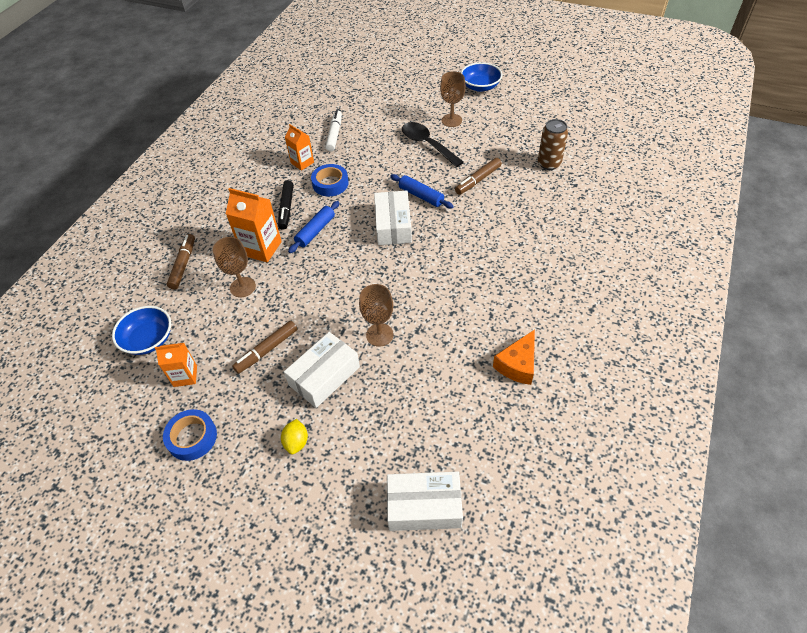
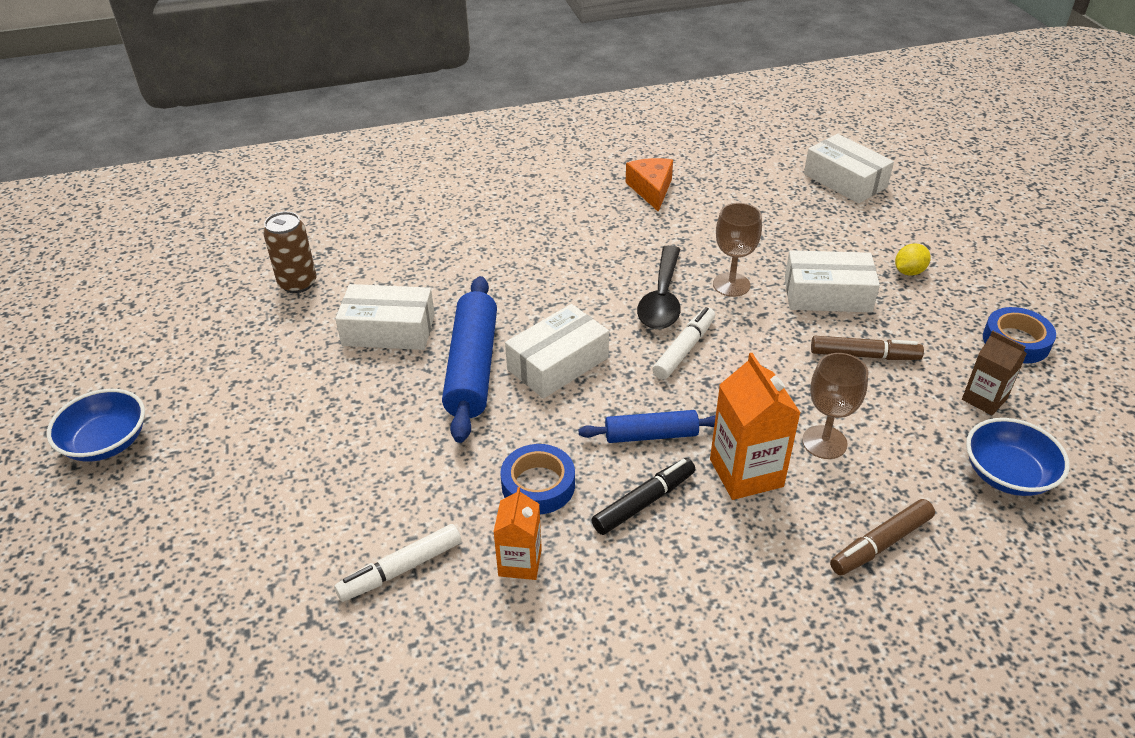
camera: 130 degrees left, 10 degrees down
orange carton [155,343,197,387] -> brown carton [962,331,1027,415]
blue rolling pin [390,174,454,209] -> blue rolling pin [442,276,497,443], size x1.72
black spoon [402,122,464,167] -> black spoon moved to [637,245,681,329]
brown goblet [440,71,466,127] -> none
brown marker [455,158,502,195] -> white box [335,284,435,350]
orange cheese [493,329,535,385] -> orange cheese turned 90 degrees counterclockwise [626,158,673,212]
none -> white marker [652,307,715,380]

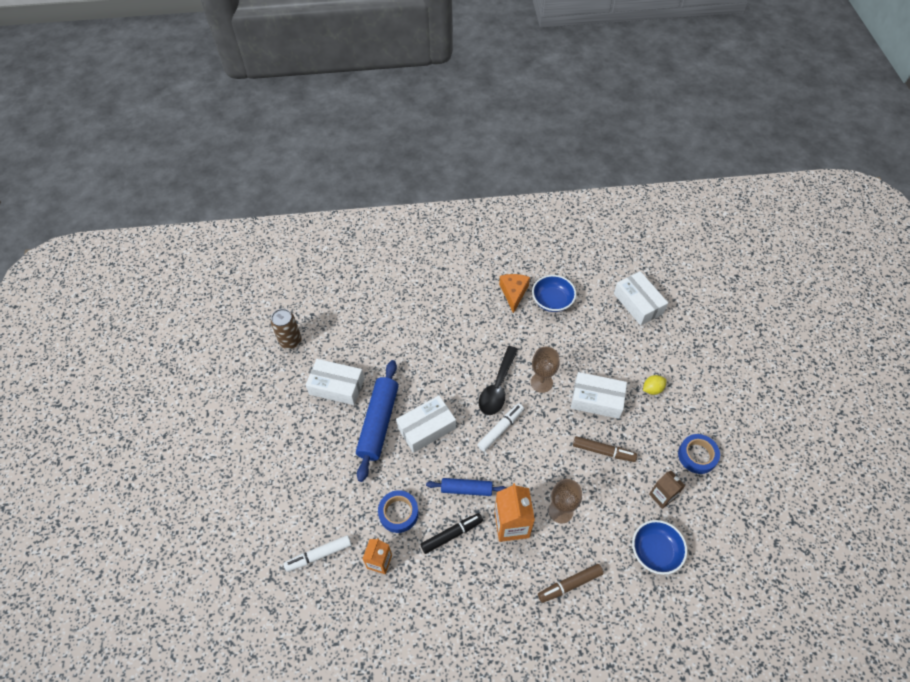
camera: 10 degrees right, 15 degrees up
blue bowl [47,389,145,462] -> blue bowl moved to [532,275,576,312]

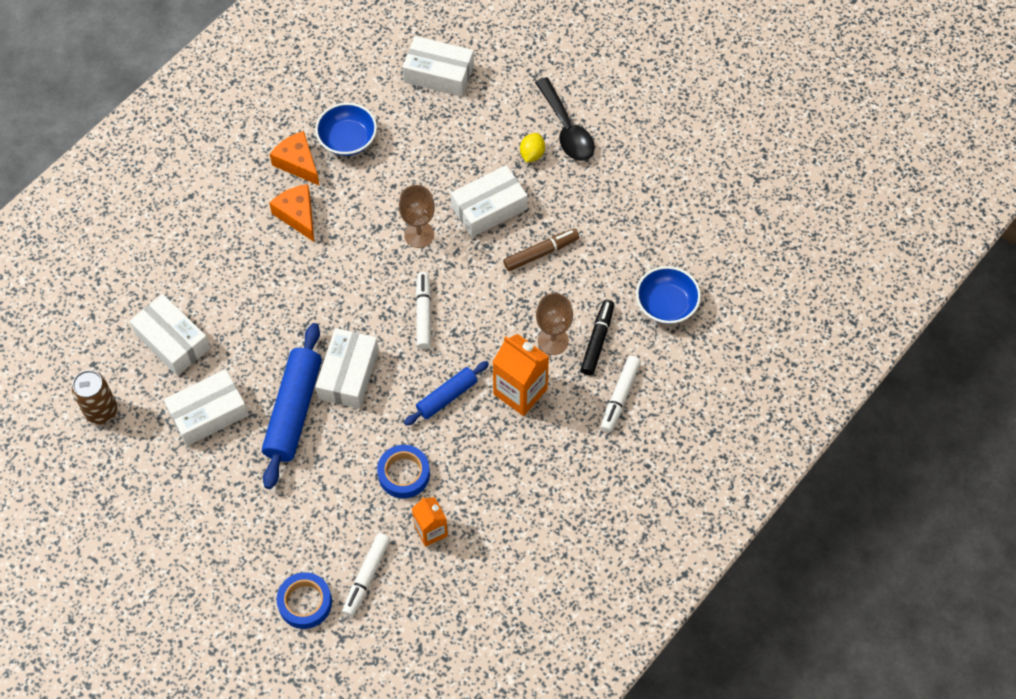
camera: 45 degrees left, 5 degrees up
blue rolling pin [356,360,398,482] -> blue rolling pin turned 45 degrees clockwise [262,323,322,489]
black marker [420,513,483,554] -> black marker moved to [580,300,614,376]
black spoon [479,346,518,415] -> black spoon moved to [535,77,595,161]
brown marker [538,564,603,603] -> white marker [601,356,641,432]
brown carton [649,471,685,509] -> none
blue tape [678,434,720,474] -> blue tape moved to [276,572,332,629]
none -> white box [130,294,210,376]
none -> orange cheese [269,184,314,242]

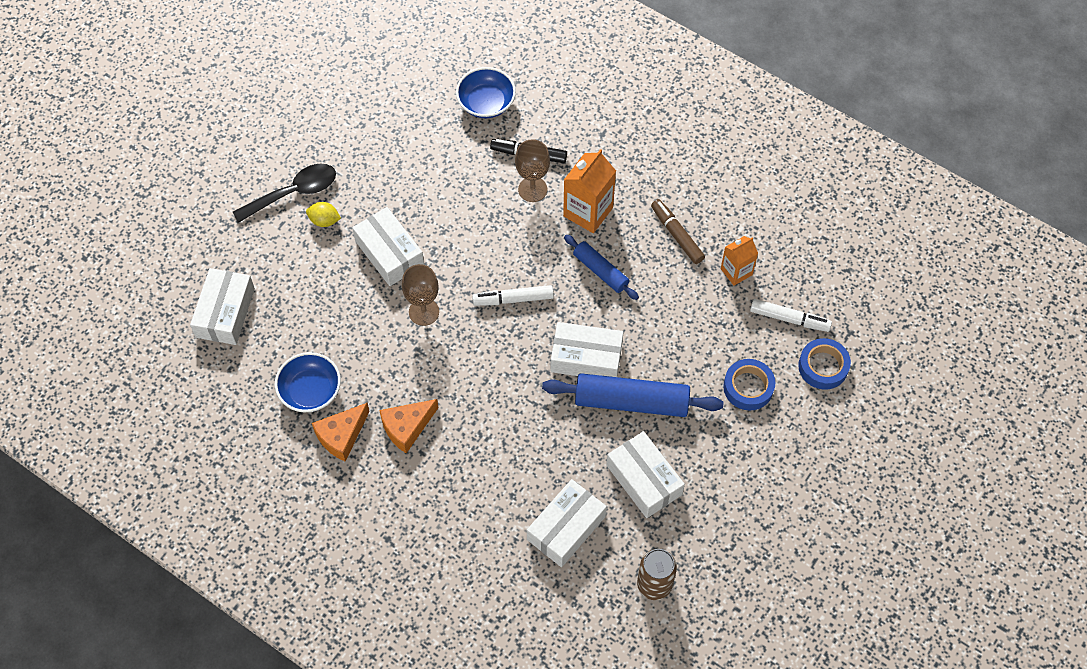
camera: 95 degrees left, 0 degrees up
blue tape [377,445,430,498] -> blue tape moved to [723,359,775,410]
brown marker [503,229,579,271] -> brown marker moved to [651,199,705,264]
white marker [601,356,641,432] -> none

